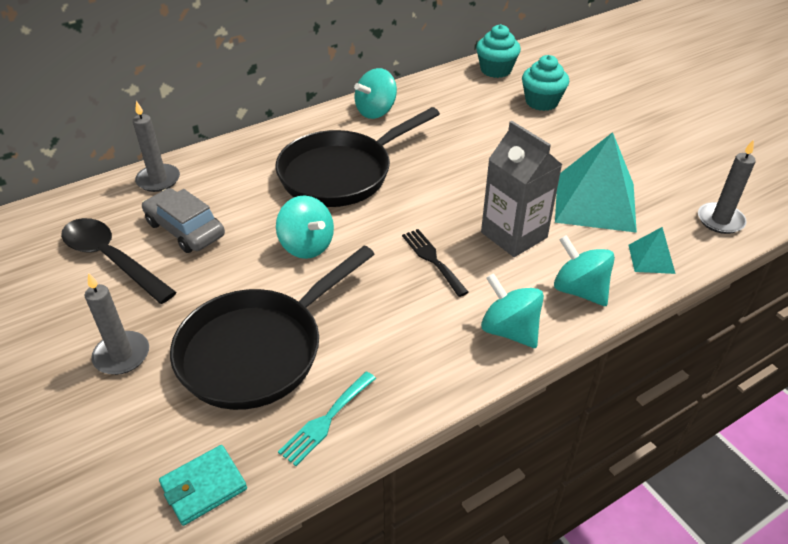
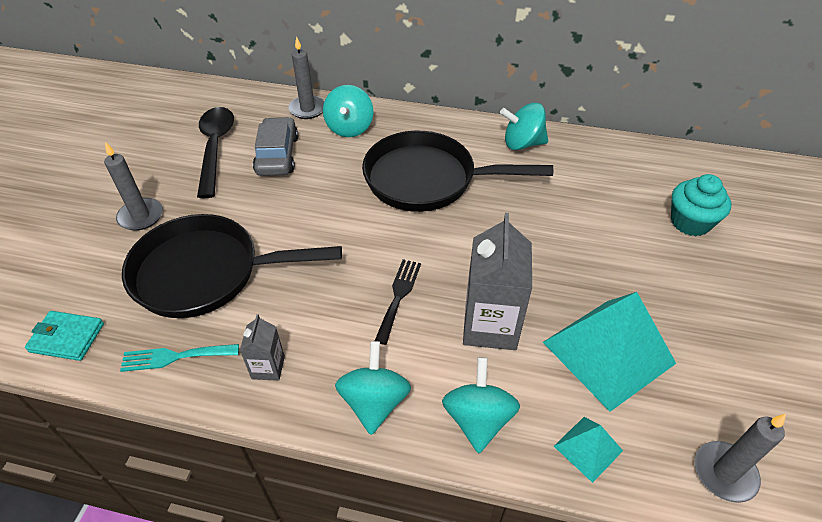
camera: 45 degrees right, 5 degrees up
turquoise spinning top [276,195,334,259] -> turquoise spinning top moved to [323,85,373,137]
turquoise cupcake [476,24,521,78] -> none
none -> grey carton [240,314,285,381]

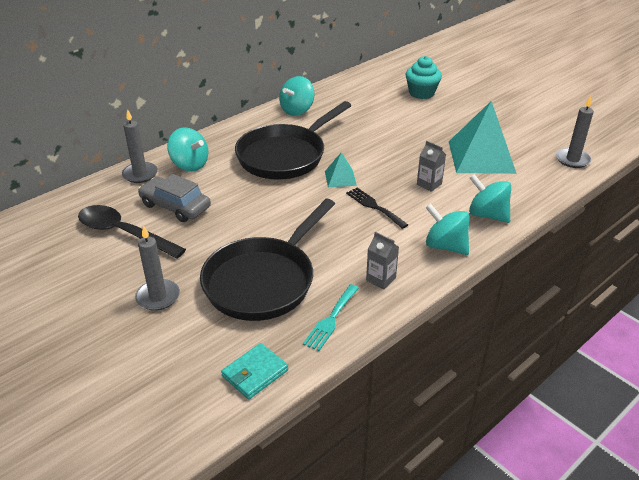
camera: 55 degrees left, 10 degrees down
grey carton [463,213,532,350] -> grey carton [417,141,446,192], size x0.51
turquoise pyramid [554,417,623,483] -> turquoise pyramid moved to [325,153,357,187]

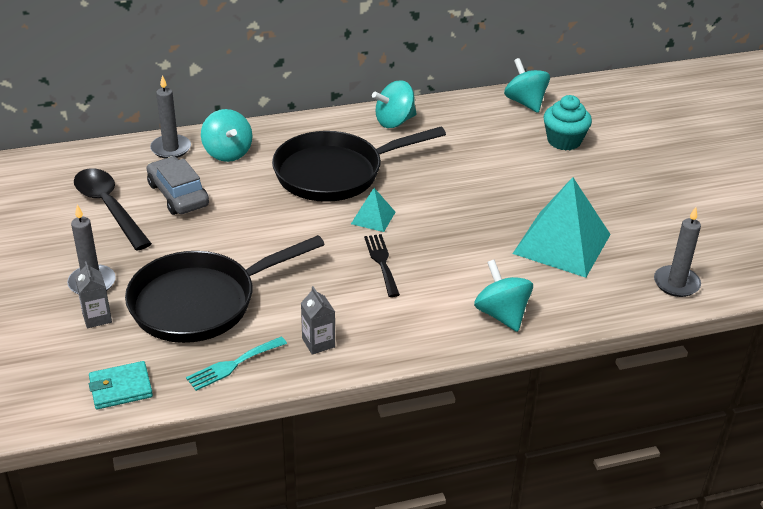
camera: 25 degrees right, 0 degrees up
grey carton [417,141,446,192] -> grey carton moved to [75,261,112,328]
turquoise spinning top [426,203,470,255] -> turquoise spinning top moved to [504,58,550,113]

